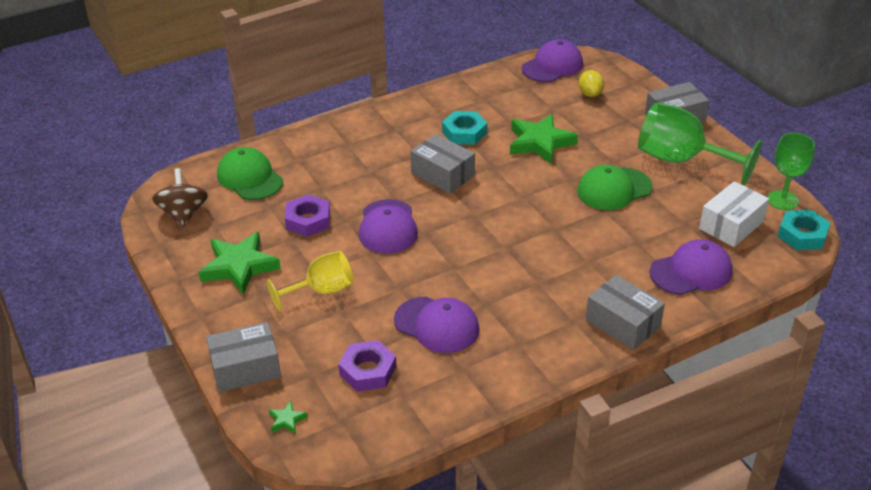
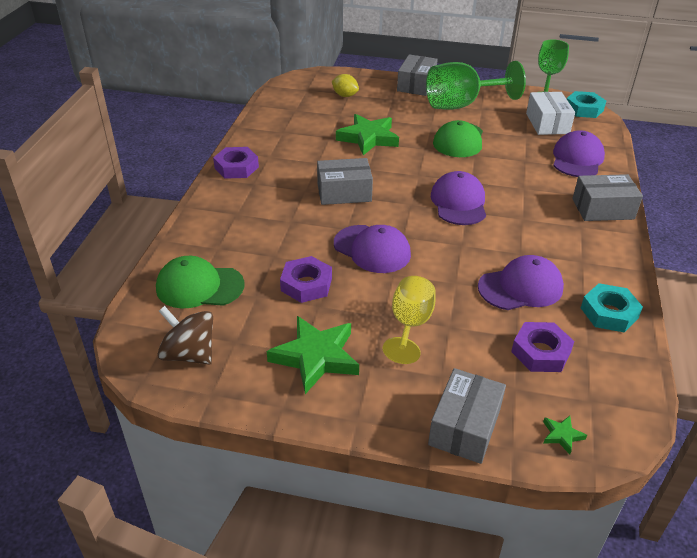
camera: 50 degrees left, 0 degrees up
turquoise nut [442,111,487,145] -> turquoise nut moved to [581,283,643,333]
purple cap [522,39,583,82] -> purple cap moved to [431,171,486,225]
none -> purple nut [213,147,259,179]

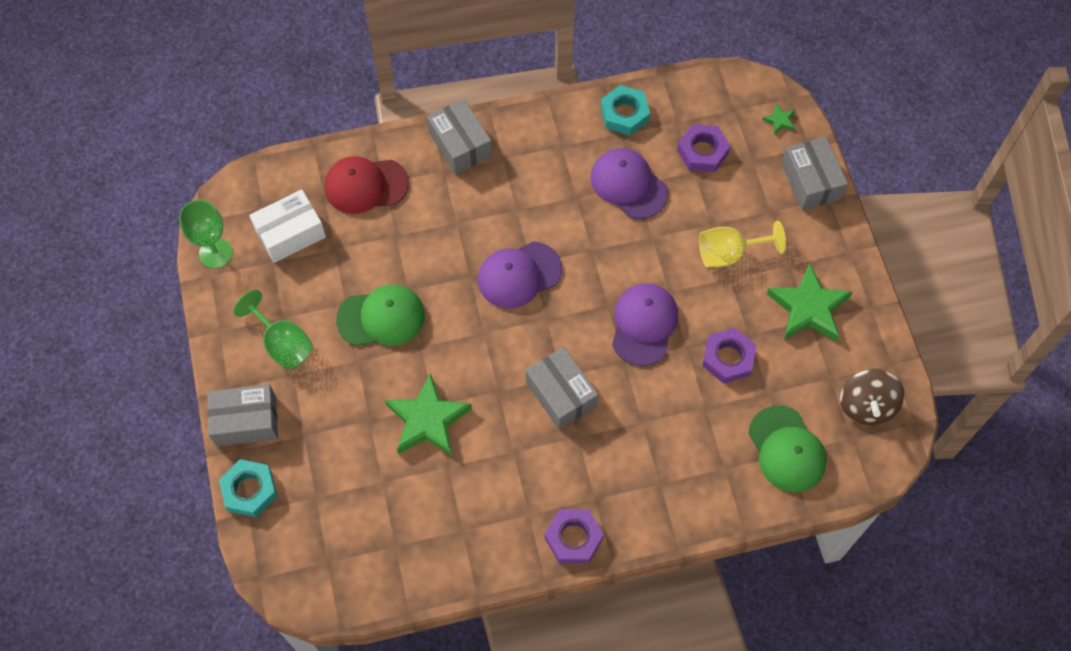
camera: 115 degrees left, 25 degrees up
yellow lemon [332,74,359,97] -> none
green goblet [426,61,526,110] -> green goblet [233,290,313,369], size x0.63
grey box [428,368,506,464] -> grey box turned 75 degrees clockwise [781,137,848,210]
purple cap [553,130,605,177] -> red cap [324,156,409,214]
turquoise nut [567,91,606,118] -> turquoise nut moved to [219,459,278,517]

